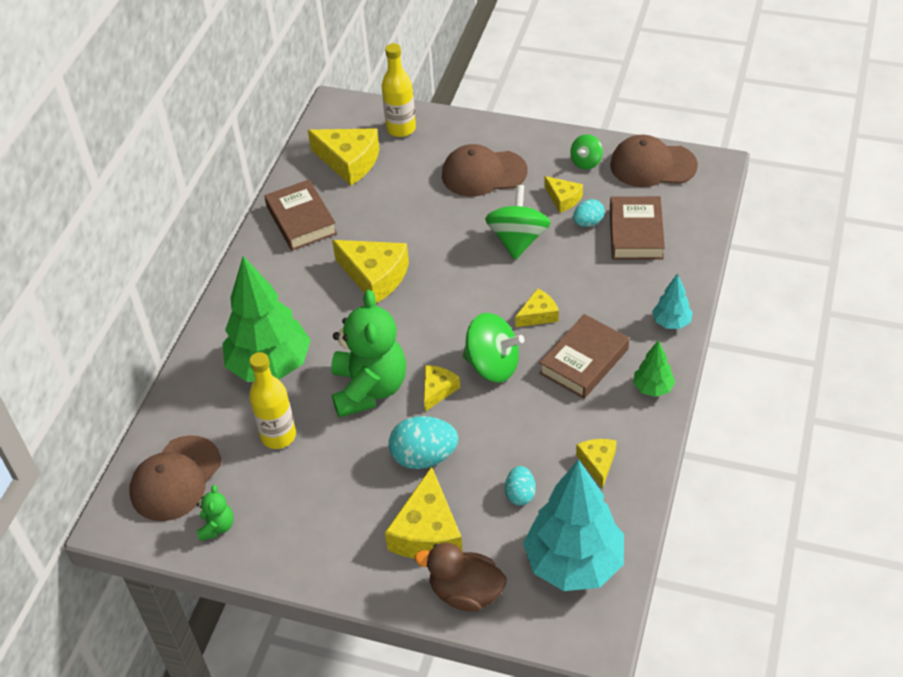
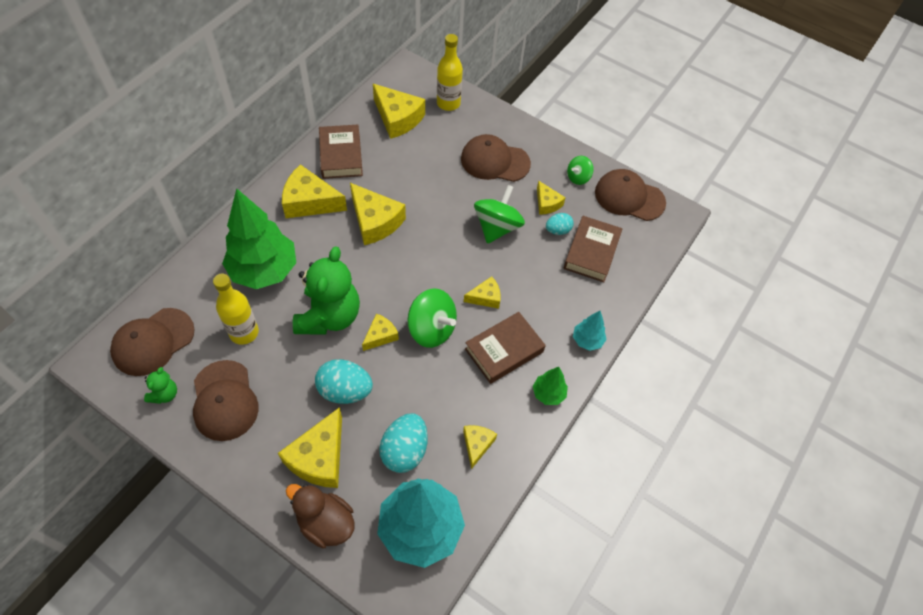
camera: 10 degrees right, 10 degrees up
turquoise egg [505,466,536,506] -> turquoise egg [379,413,428,473], size x1.73
none -> brown cap [193,360,259,441]
none -> yellow cheese [282,164,347,218]

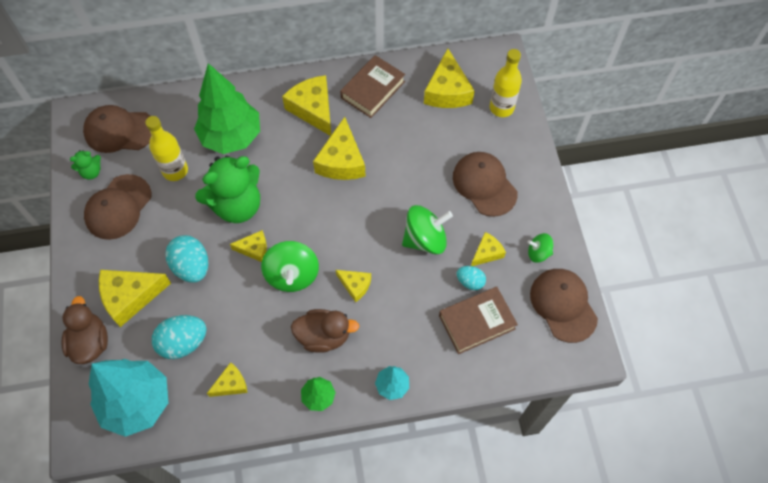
camera: 50 degrees right, 5 degrees up
brown book [465,312,546,384] -> brown duck [291,309,359,353]
yellow cheese [537,181,566,215] -> yellow cheese turned 150 degrees counterclockwise [471,232,506,266]

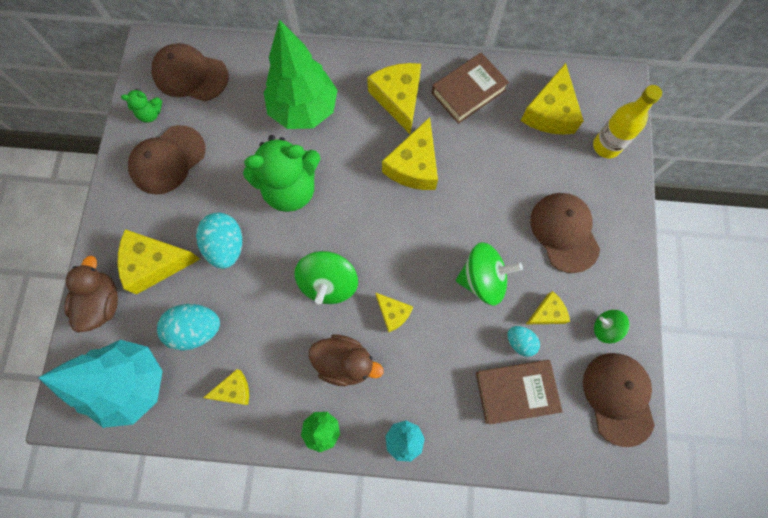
camera: 15 degrees right, 10 degrees up
yellow bottle [145,116,188,181] -> none
yellow cheese [230,230,267,262] -> none

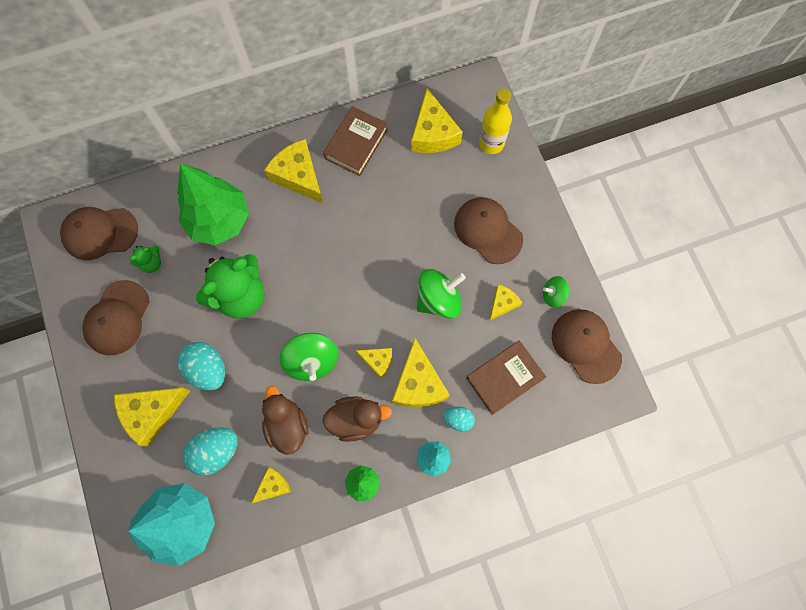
camera: 25 degrees left, 0 degrees up
brown duck [64,255,118,332] -> brown duck moved to [262,386,309,455]
green teddy bear [121,89,162,123] -> green teddy bear moved to [130,246,161,273]
yellow cheese [382,117,438,190] -> yellow cheese moved to [392,338,450,408]
turquoise egg [507,326,540,357] -> turquoise egg moved to [443,407,475,432]

